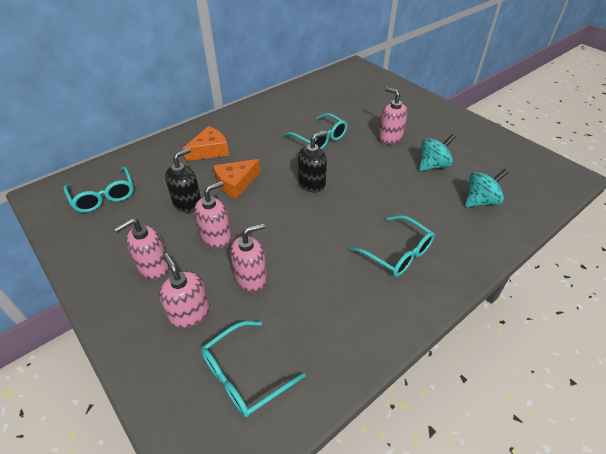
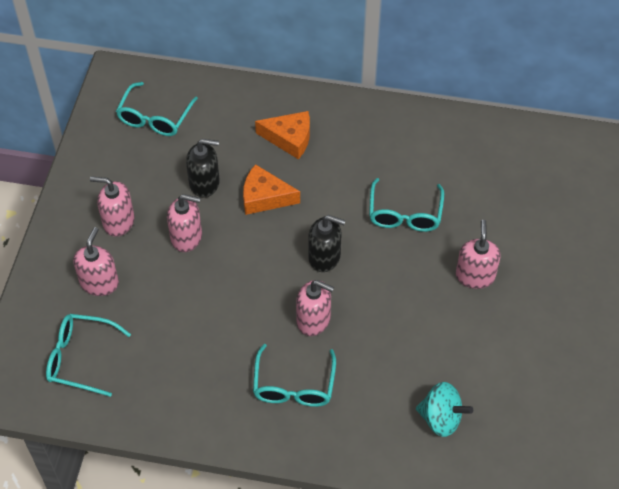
camera: 50 degrees right, 10 degrees up
pink soap dispenser [230,223,267,292] -> pink soap dispenser moved to [296,280,334,336]
turquoise spinning top [419,134,456,171] -> none

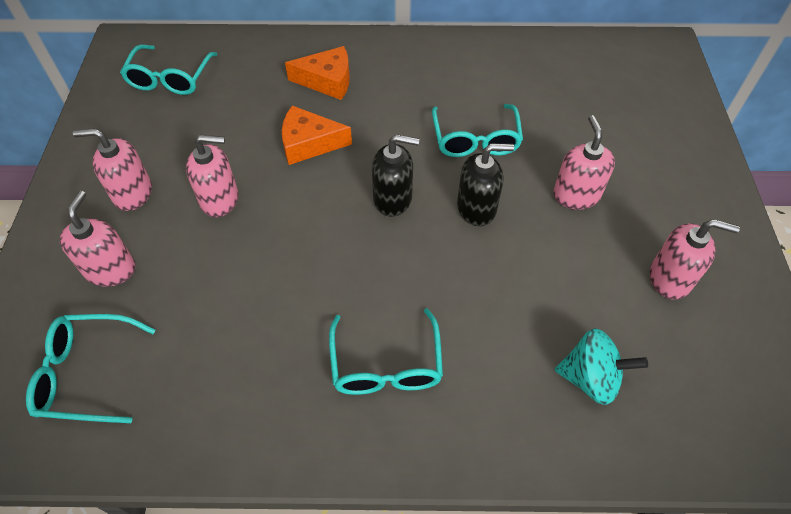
camera: 10 degrees left, 0 degrees up
black soap dispenser [186,139,220,197] -> black soap dispenser moved to [457,144,514,226]
pink soap dispenser [296,280,334,336] -> pink soap dispenser moved to [650,219,740,300]

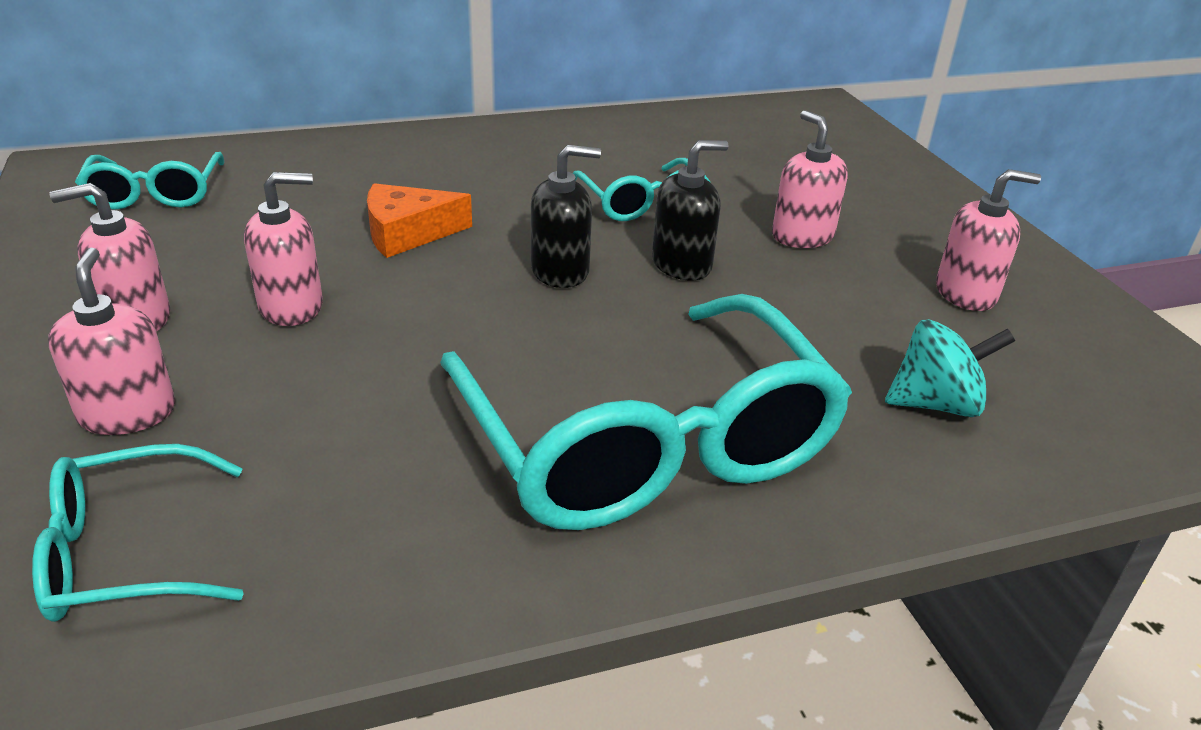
camera: 20 degrees left, 20 degrees down
orange cheese [285,46,350,100] -> none
turquoise glasses [329,308,443,395] -> turquoise glasses [440,294,852,530], size x2.01

